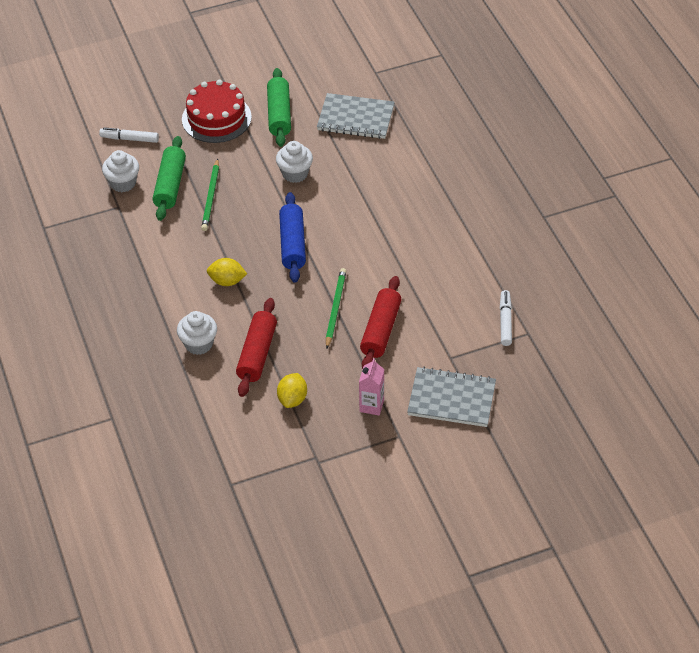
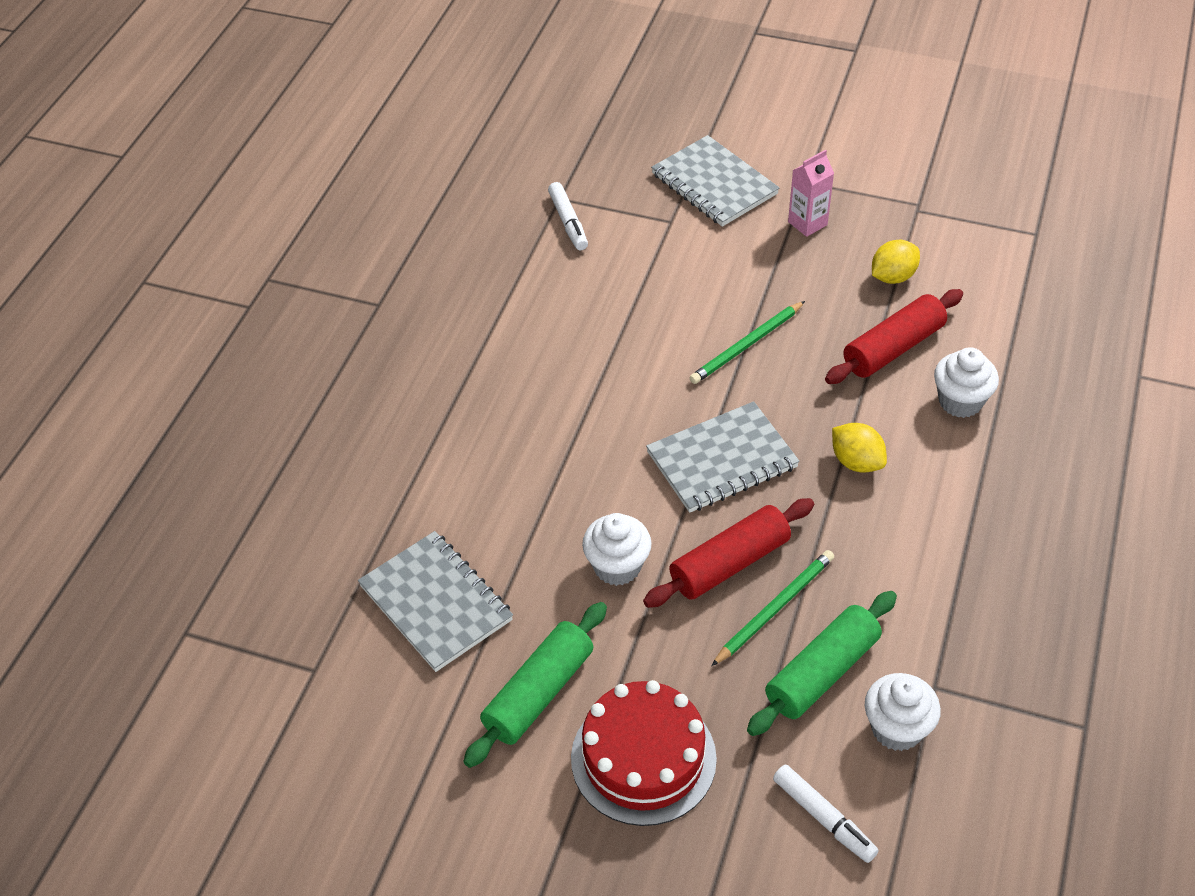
camera: 140 degrees left, 0 degrees up
blue rolling pin [279,192,306,283] -> grey notebook [646,401,800,513]
red rolling pin [360,276,402,369] -> red rolling pin moved to [643,498,814,608]
white marker [500,290,512,346] -> white marker turned 60 degrees counterclockwise [548,182,588,250]

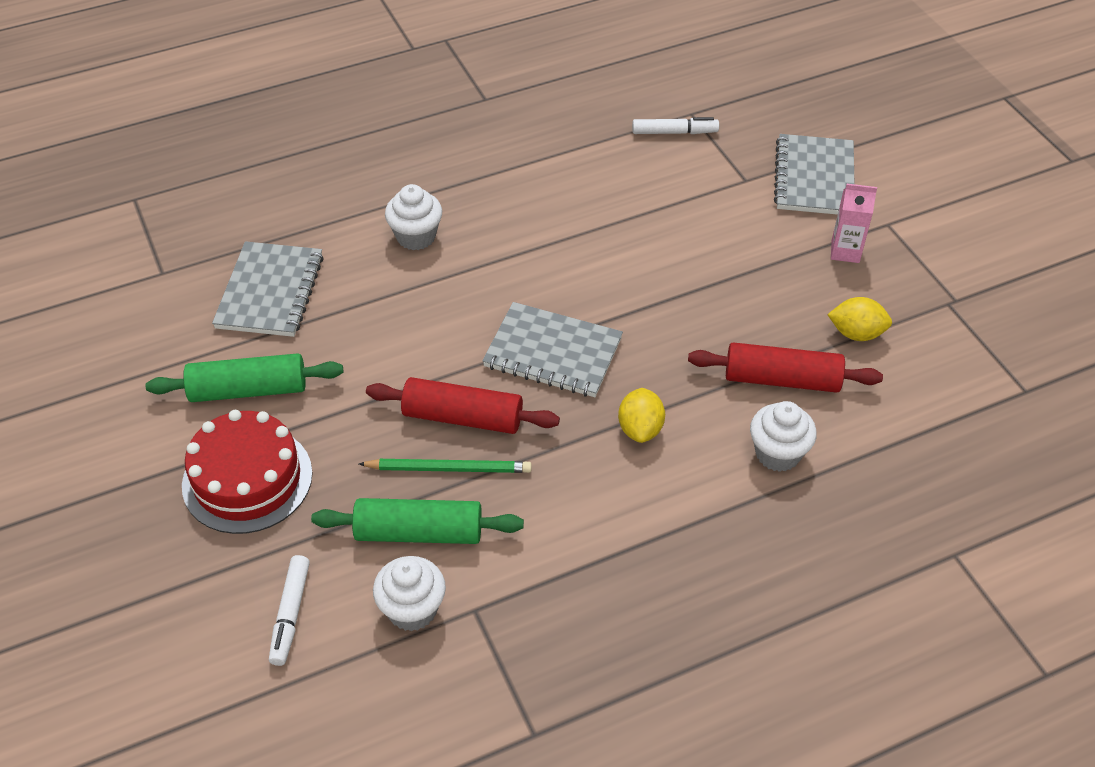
camera: 45 degrees right, 0 degrees up
white marker [548,182,588,250] -> white marker turned 120 degrees counterclockwise [632,117,719,134]
white cupcake [582,513,652,586] -> white cupcake moved to [385,184,442,250]
green pencil [689,301,805,384] -> none

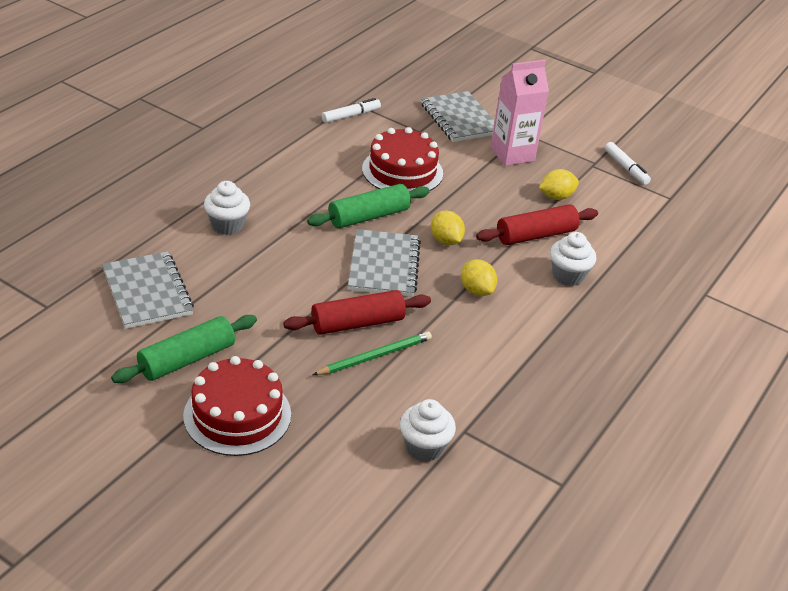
camera: 35 degrees left, 10 degrees down
white marker [269,555,310,666] -> white marker moved to [605,142,651,185]
green rolling pin [311,498,524,544] -> green rolling pin moved to [307,184,430,228]
grey notebook [482,302,623,397] -> grey notebook turned 75 degrees counterclockwise [348,229,421,297]
pink carton [831,184,877,263] -> pink carton [491,60,549,166], size x1.68
none -> red cake [362,127,443,191]
none -> yellow lemon [431,210,465,245]

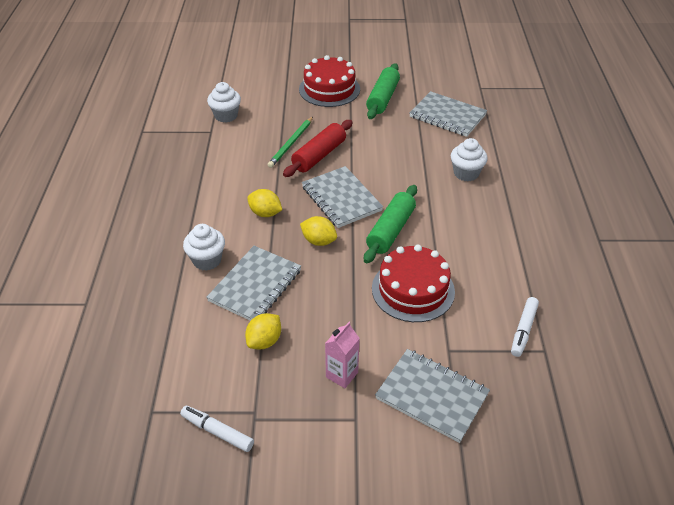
camera: 150 degrees right, 5 degrees up
red rolling pin [476,204,598,245] -> grey notebook [206,246,301,321]
pink carton [491,60,549,166] -> pink carton [325,322,360,388], size x0.60

